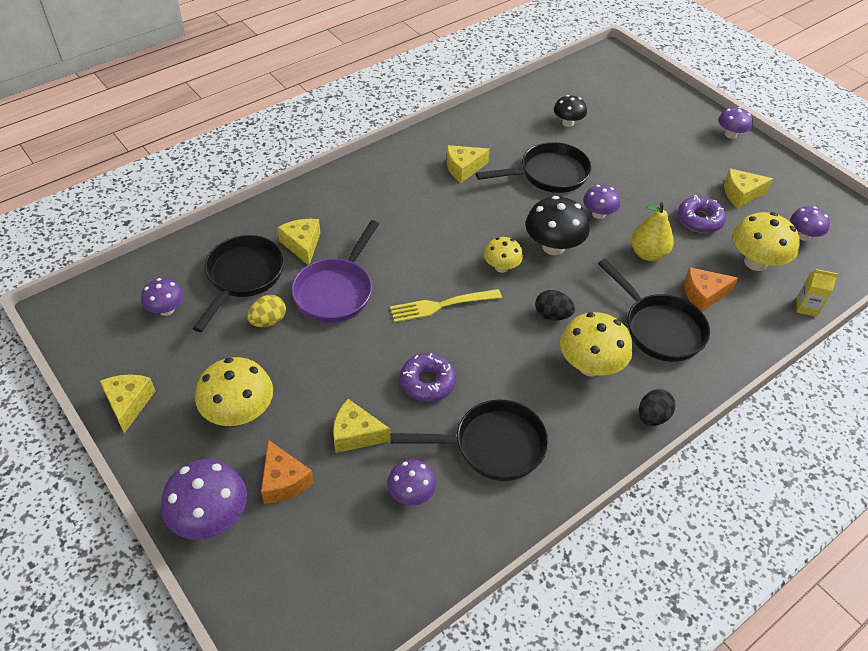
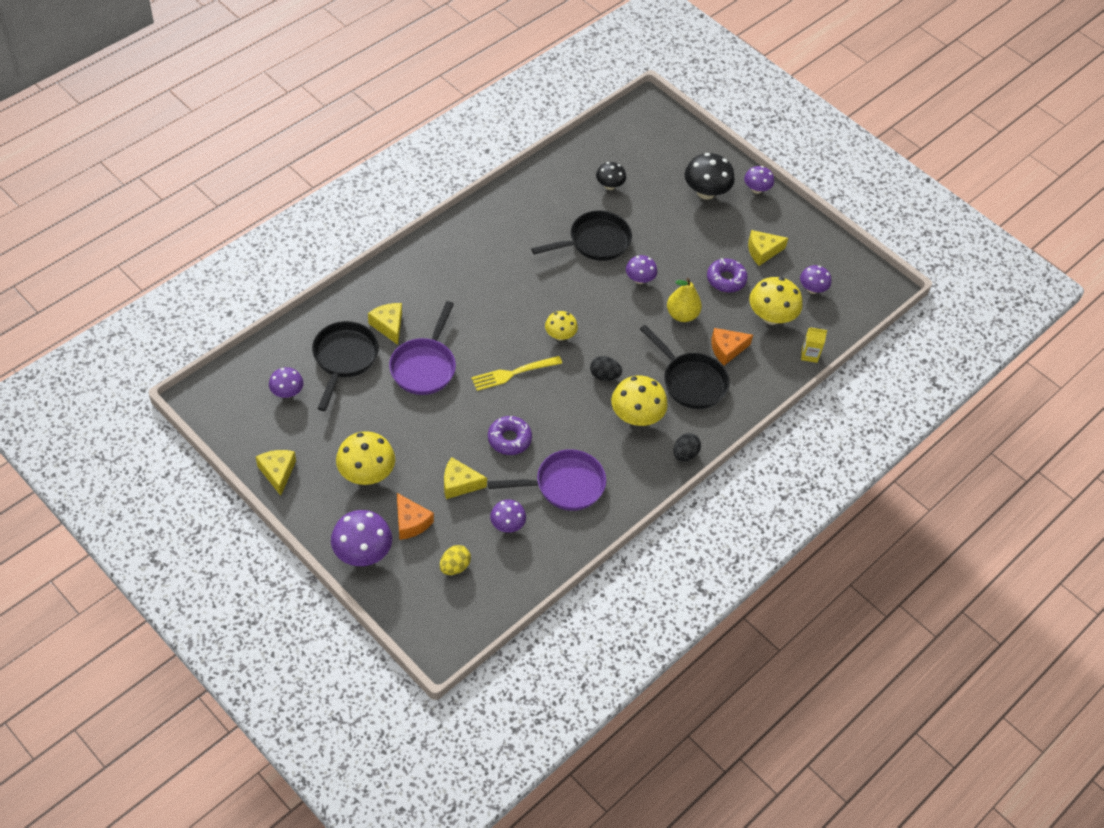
camera: 10 degrees left, 5 degrees up
yellow egg [247,295,286,327] -> yellow egg moved to [440,545,471,575]
black pan [391,400,548,481] -> purple pan [488,449,606,511]
yellow cheese [447,145,490,183] -> none
black mushroom [526,196,590,255] -> black mushroom moved to [684,153,735,200]

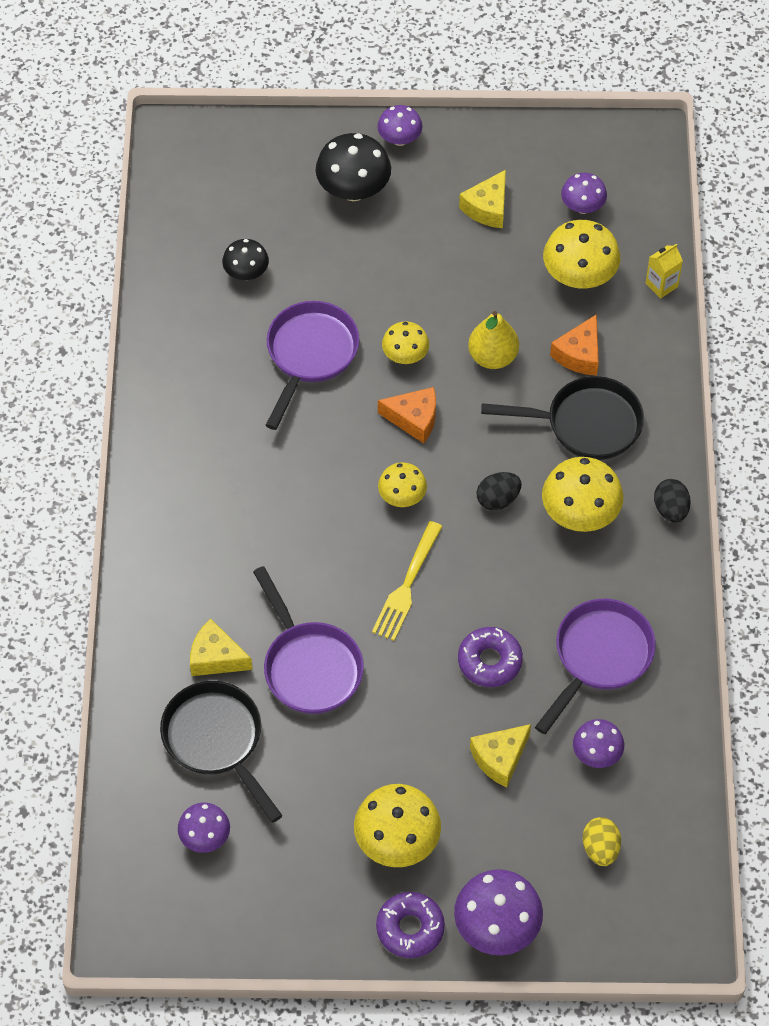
camera: 40 degrees left, 5 degrees up
yellow cheese [256,450,296,496] -> none
orange cheese [397,493,434,540] -> orange cheese moved to [378,387,436,444]
black pan [531,210,632,261] -> purple pan [265,301,360,430]
purple mushroom [626,255,657,284] -> yellow mushroom [382,321,429,364]
purple donut [707,258,748,293] -> purple donut moved to [376,892,445,958]

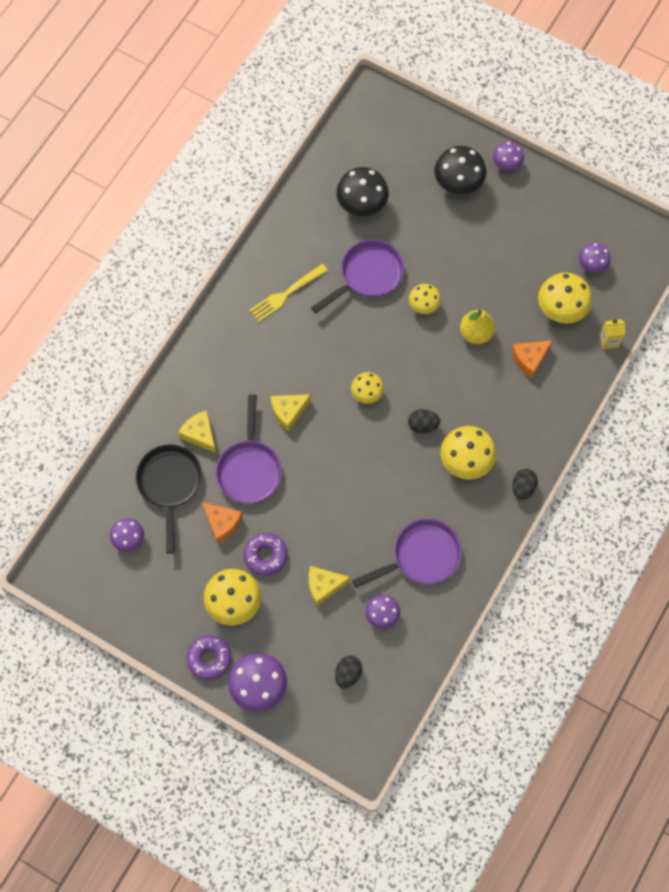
camera: 30 degrees right, 10 degrees up
black mushroom [222,239,269,280] -> black mushroom [336,167,389,216], size x1.65
yellow fork [372,521,443,641] -> yellow fork moved to [249,264,328,322]
orange cheese [378,387,436,444] -> orange cheese moved to [202,502,243,543]
purple donut [458,627,523,687] -> purple donut moved to [244,533,288,576]
yellow cheese [459,170,506,228] -> yellow cheese moved to [271,394,311,431]
black pan [481,376,644,460] -> none
yellow egg [583,817,621,866] -> black egg [335,656,362,688]

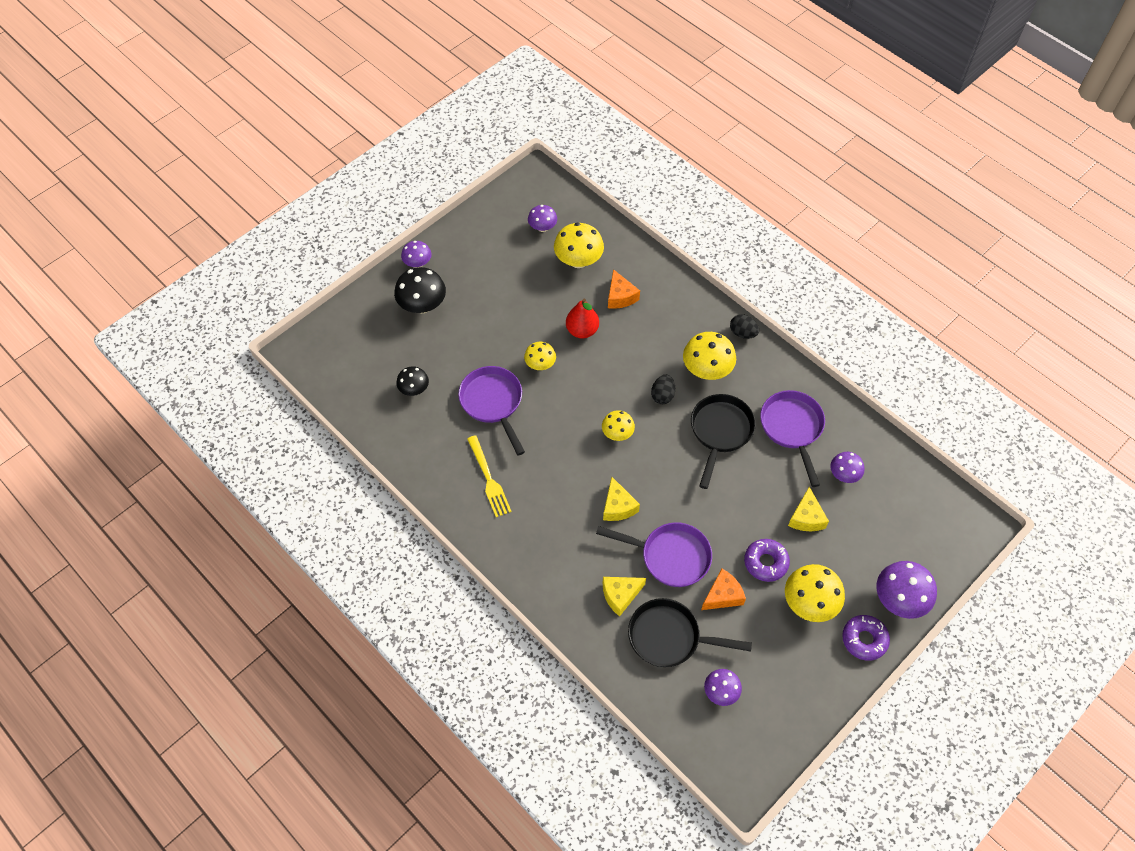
camera: 75 degrees left, 10 degrees down
black egg [335,656,362,688] -> none
black mushroom [336,167,389,216] -> black mushroom [396,366,429,396], size x0.61
yellow pear [460,309,495,344] -> red pear [566,299,599,338]
yellow carton [600,319,625,349] -> none
none -> black pan [691,394,756,489]

